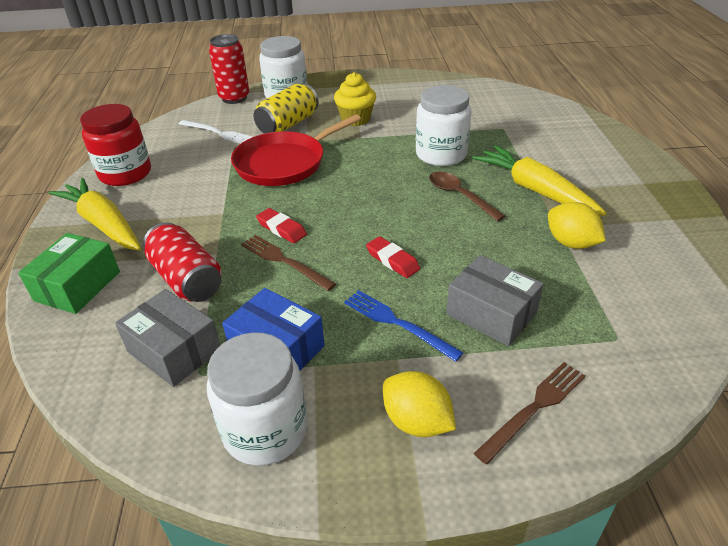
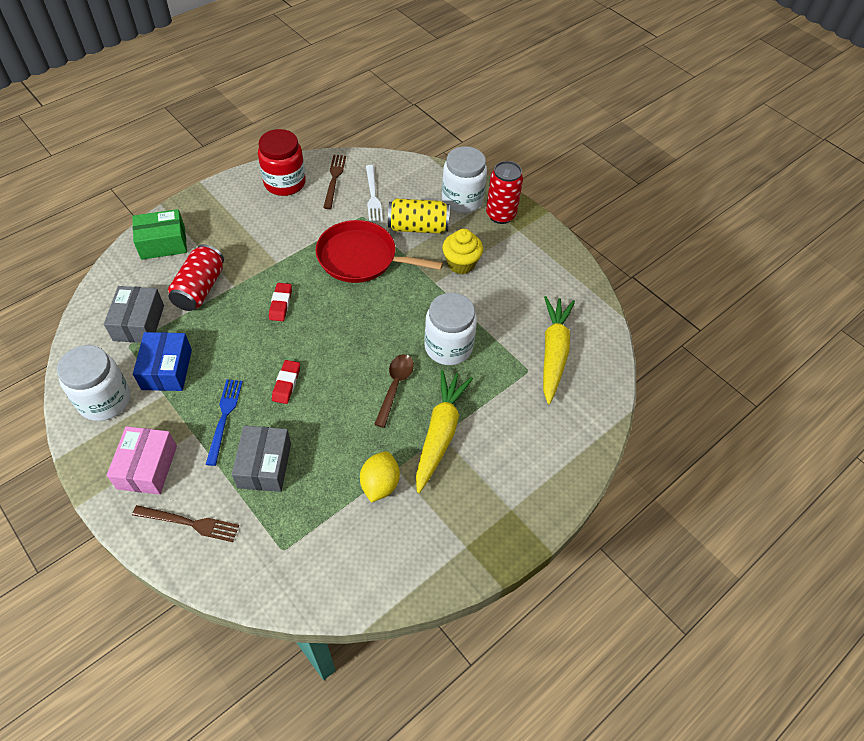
camera: 50 degrees right, 15 degrees up
yellow carrot [49,178,141,251] -> yellow carrot moved to [543,296,575,404]
red can [209,34,249,104] -> red can moved to [486,161,523,224]
brown fork [241,235,336,291] -> brown fork moved to [323,155,346,209]
yellow lemon [383,371,456,437] -> pink box [107,426,177,495]

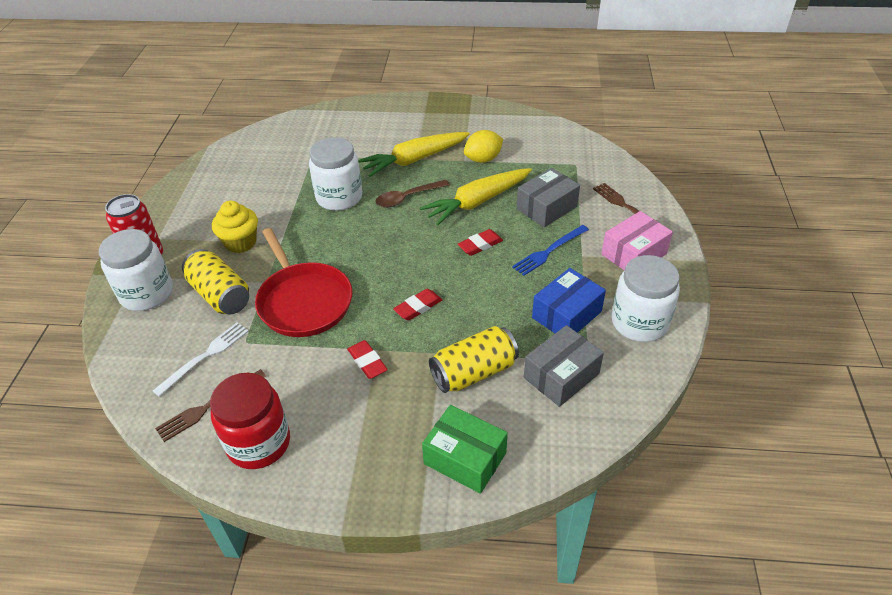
camera: 130 degrees left, 10 degrees down
red can [168,244,224,311] -> yellow can [429,326,519,393]
yellow carrot [543,296,575,404] -> yellow carrot moved to [420,168,532,225]
none -> red eraser [347,340,388,379]

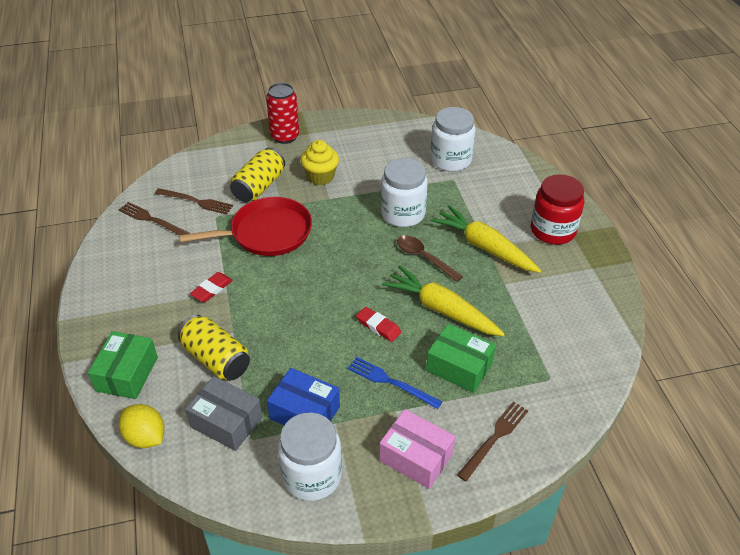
camera: 70 degrees right, 0 degrees up
white jar [99,229,173,311] -> white jar moved to [430,107,476,172]
white fork [153,322,249,397] -> brown fork [155,188,233,215]
red jar [210,373,290,469] -> red jar moved to [531,174,584,245]
red pan [255,228,352,337] -> red pan turned 150 degrees counterclockwise [179,197,312,256]
red eraser [393,289,442,320] -> none
yellow lemon [464,130,503,163] -> yellow lemon moved to [119,404,164,448]
grey box [517,168,580,227] -> green box [426,324,496,393]

